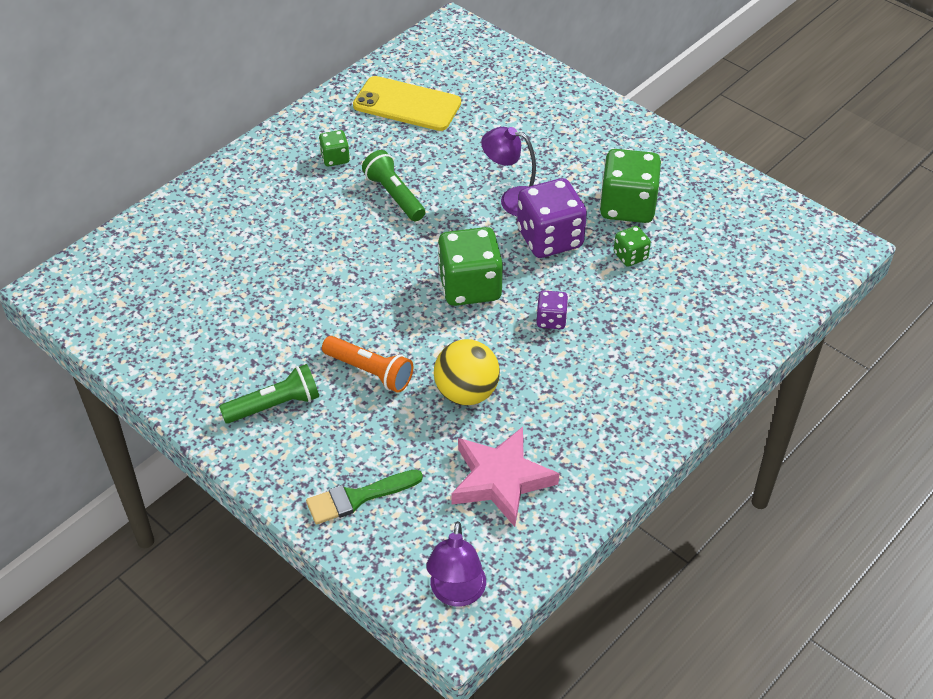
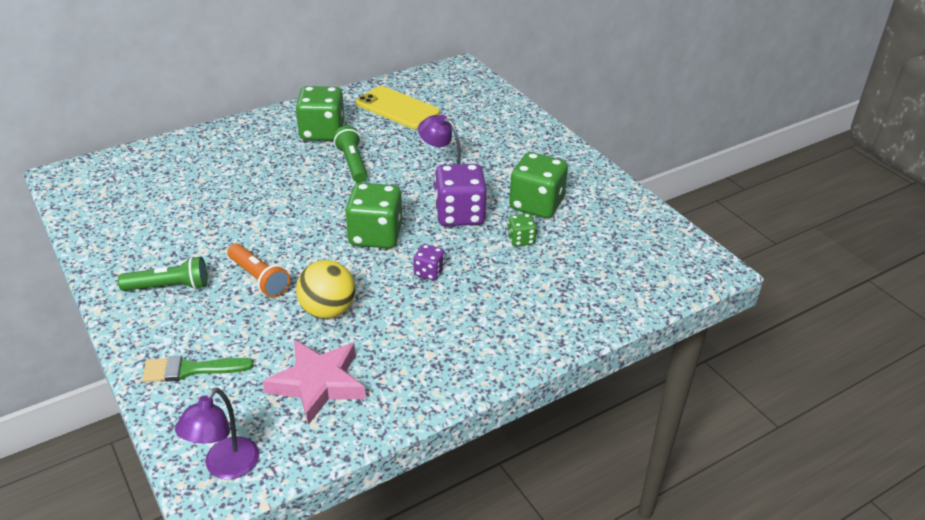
camera: 15 degrees right, 10 degrees down
green dice [319,130,350,167] -> green dice [296,86,345,141], size x2.01

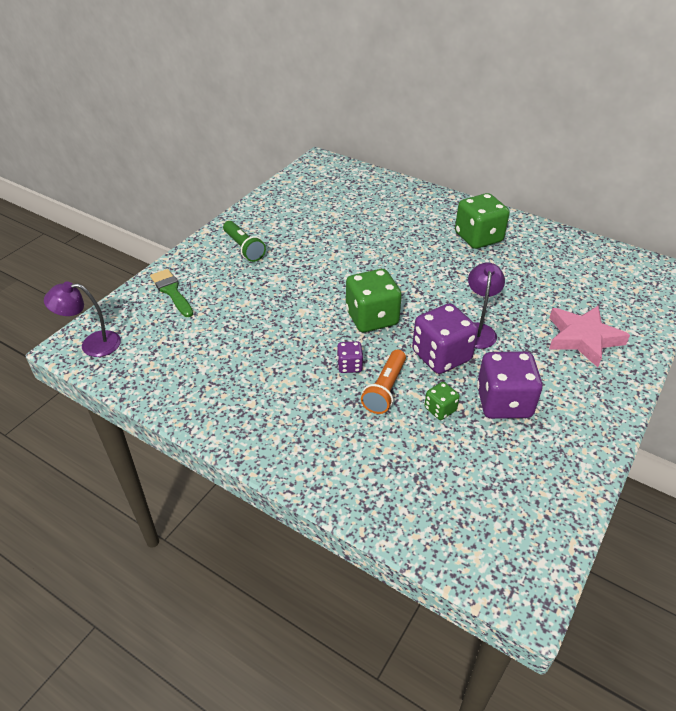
camera: 65 degrees right, 5 degrees up
orange flashlight [227,244,290,298] -> orange flashlight moved to [361,350,406,414]
pink star [263,340,366,425] -> pink star moved to [549,306,630,368]
yellow ball [296,260,355,319] -> none
green flashlight [333,126,367,183] -> none
yellow phone [356,86,440,129] -> none
green dice [509,152,568,218] -> purple dice [477,351,543,419]

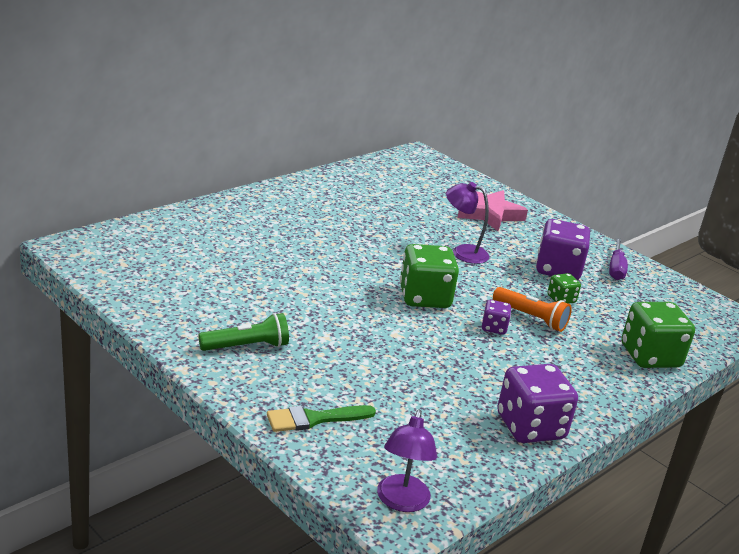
camera: 80 degrees left, 15 degrees down
purple dice [412,303,478,374] -> purple dice moved to [497,364,578,443]
green dice [455,193,510,249] -> green dice moved to [621,302,695,368]
none -> purple screwdriver [609,238,628,280]

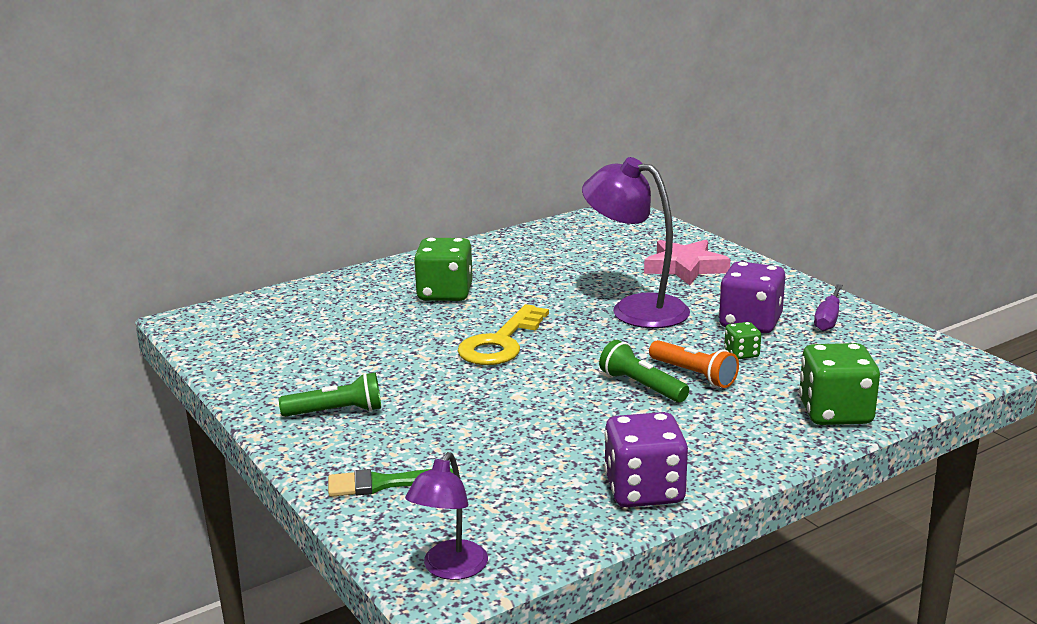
camera: 15 degrees right, 5 degrees down
green dice [400,244,459,308] -> green dice moved to [414,238,473,301]
purple lamp [446,182,489,264] -> purple lamp [582,157,690,328], size x1.72
purple dice [482,300,511,335] -> green flashlight [599,340,689,403]
none -> yellow key [458,304,549,365]

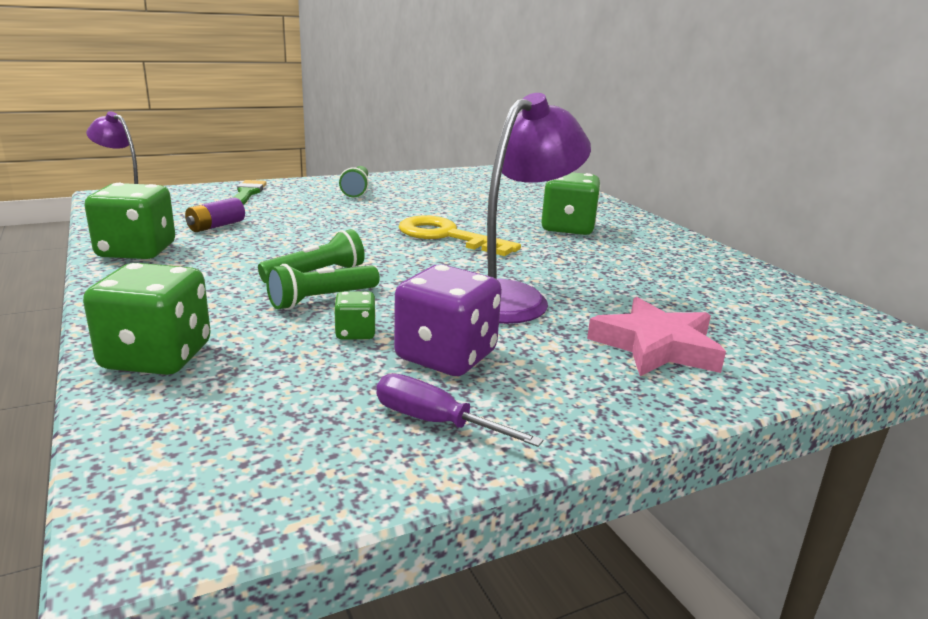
camera: 95 degrees right, 0 degrees up
purple dice [604,412,688,507] -> green dice [84,183,175,259]
orange flashlight [649,340,739,388] -> green flashlight [266,264,380,309]
none -> purple battery [185,198,245,232]

